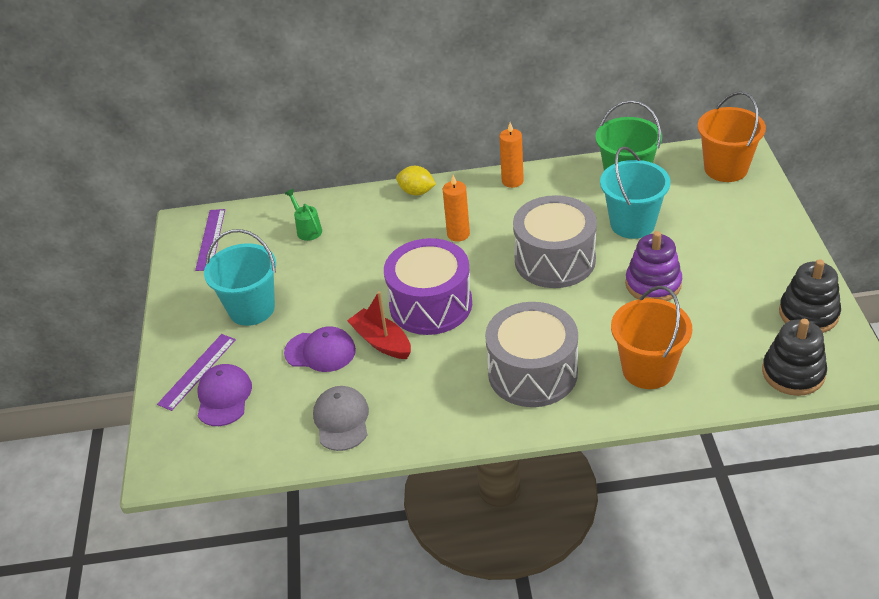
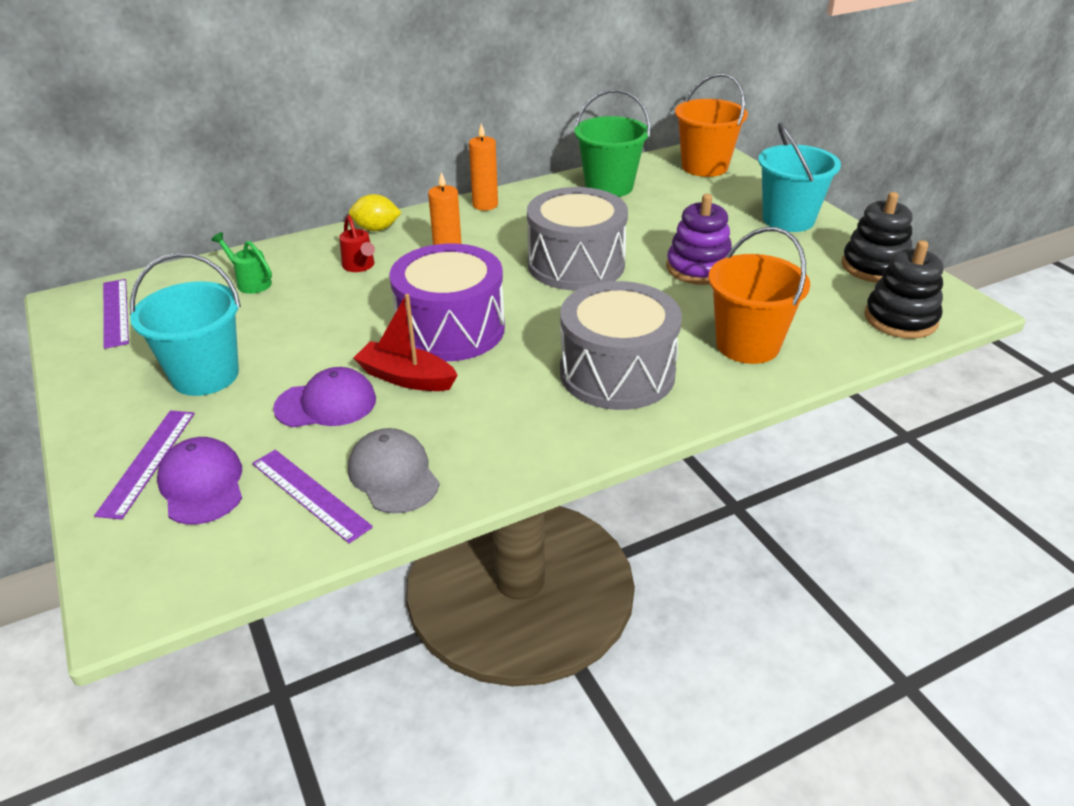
camera: 25 degrees left, 5 degrees down
turquoise bucket [600,147,670,239] -> turquoise bucket moved to [758,123,841,232]
none -> purple ruler [252,450,373,544]
none -> red watering can [339,215,375,272]

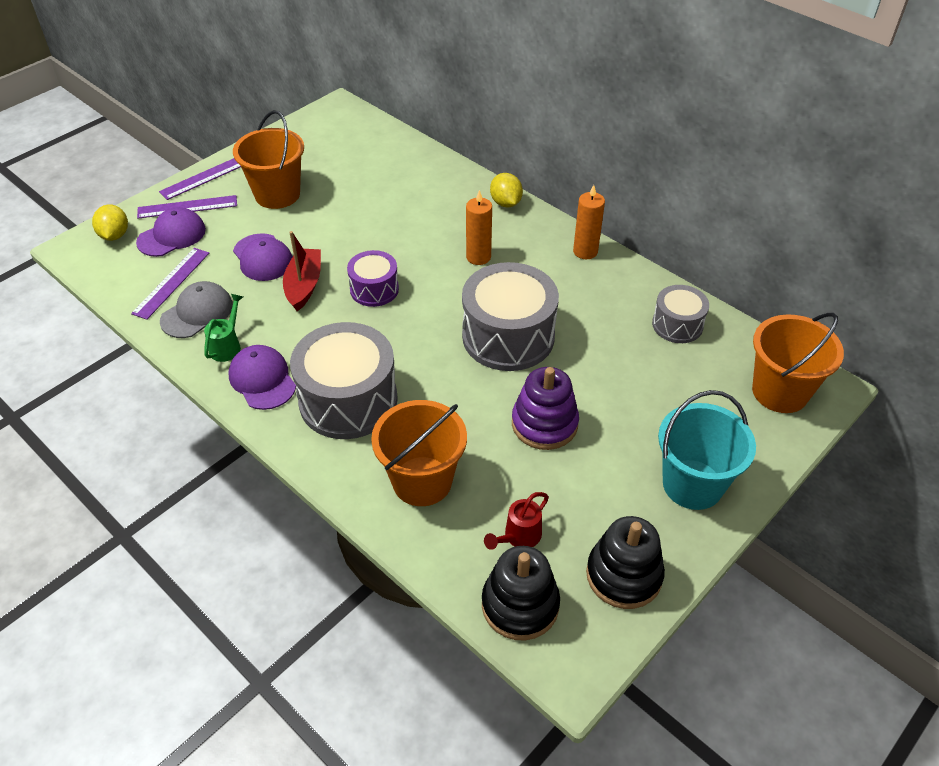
camera: 70 degrees right, 10 degrees up
purple ruler [103,279,129,349] -> purple ruler moved to [159,158,241,200]
turquoise bucket [130,253,241,396] -> orange bucket [233,110,304,209]
green watering can [211,232,272,294] -> green watering can moved to [204,294,243,362]
red watering can [339,215,375,272] -> red watering can moved to [484,492,549,550]
purple drum [389,243,505,361] -> purple drum [347,250,399,307], size x0.55
green bucket [574,89,651,197] -> grey drum [652,285,709,343]
none -> yellow lemon [92,204,128,241]
none -> purple cap [229,345,296,410]

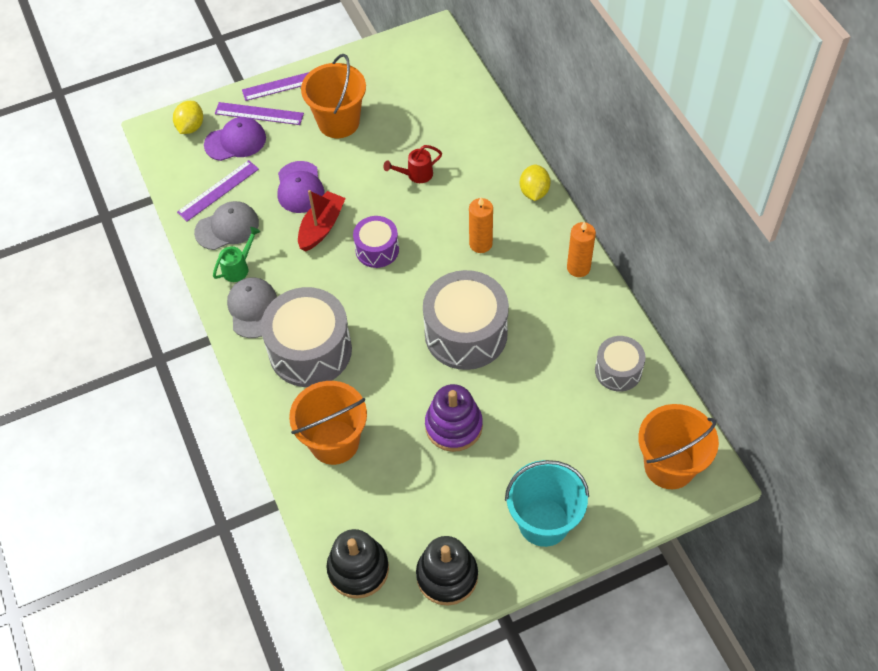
camera: 25 degrees right, 10 degrees up
purple cap [229,345,296,410] -> grey cap [227,277,277,338]
red watering can [484,492,549,550] -> red watering can moved to [383,145,442,183]

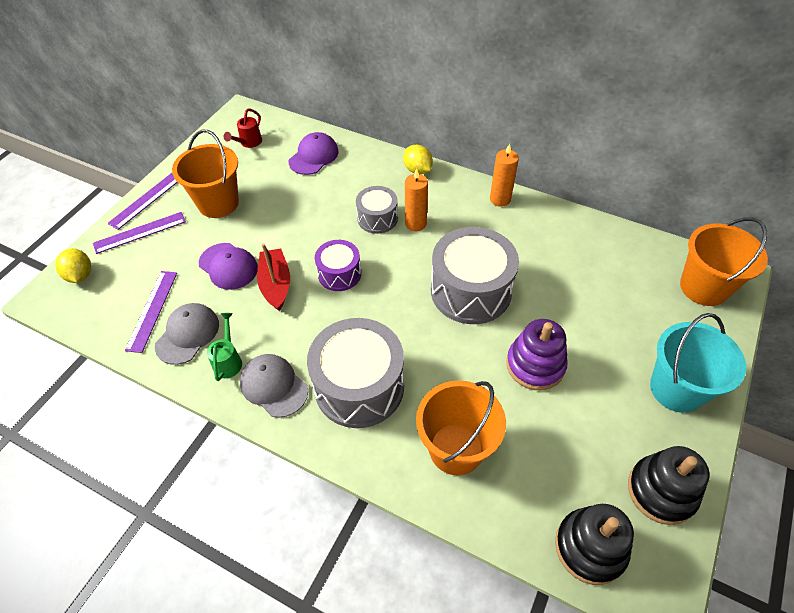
camera: 40 degrees left, 5 degrees down
purple cap [204,117,266,161] -> purple cap moved to [289,132,339,175]
red watering can [383,145,442,183] -> red watering can moved to [223,109,262,148]
grey drum [595,336,646,391] -> grey drum moved to [356,186,398,234]

